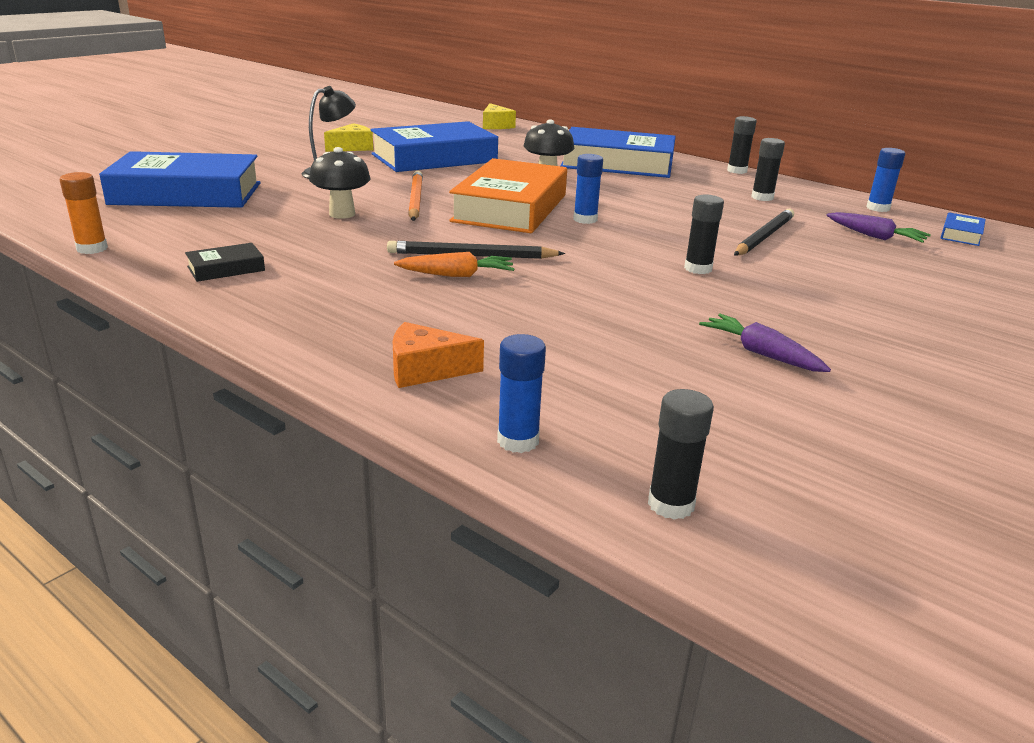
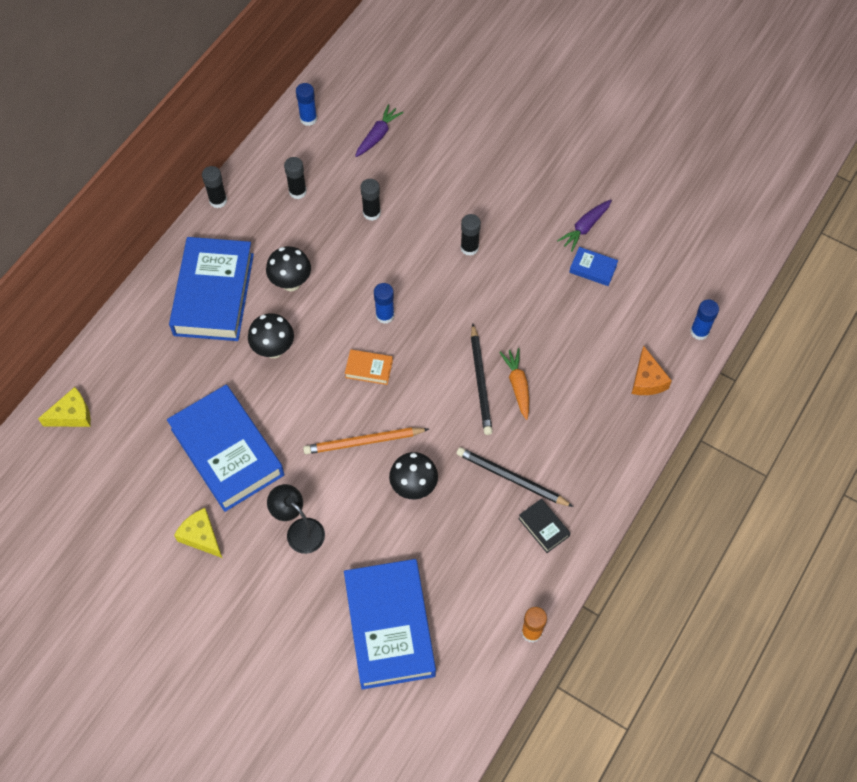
camera: 95 degrees left, 35 degrees up
orange book [449,158,567,233] -> orange book [345,349,393,385], size x0.41
black glue stick [648,389,714,520] -> black glue stick moved to [360,179,381,221]
black pencil [734,209,794,256] -> black pencil moved to [456,447,574,507]
blue book [940,212,986,246] -> blue book moved to [569,247,618,286]
none -> black mushroom [266,246,311,291]

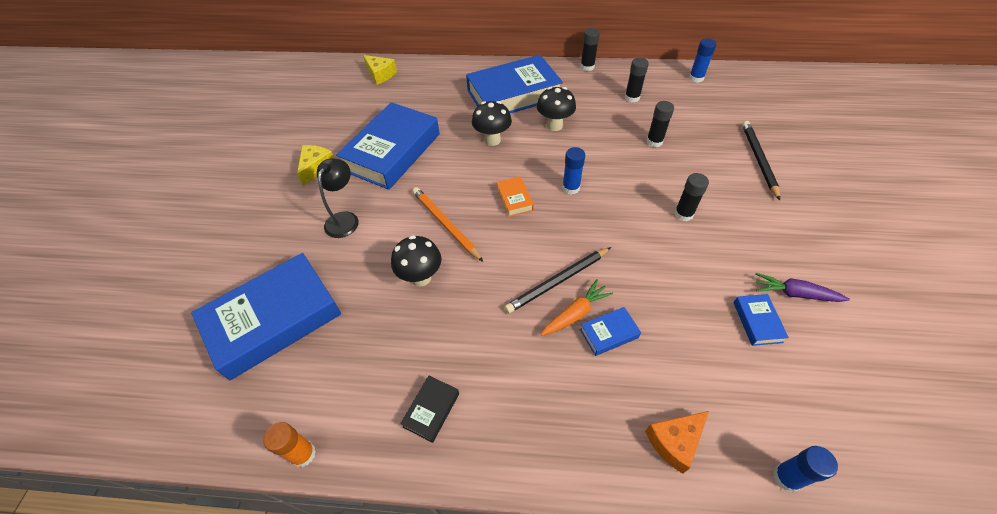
camera: 65 degrees right, 10 degrees down
purple carrot [355,104,403,157] -> none
black pencil [456,447,574,507] -> black pencil moved to [742,121,780,200]
none -> blue book [580,307,641,356]

